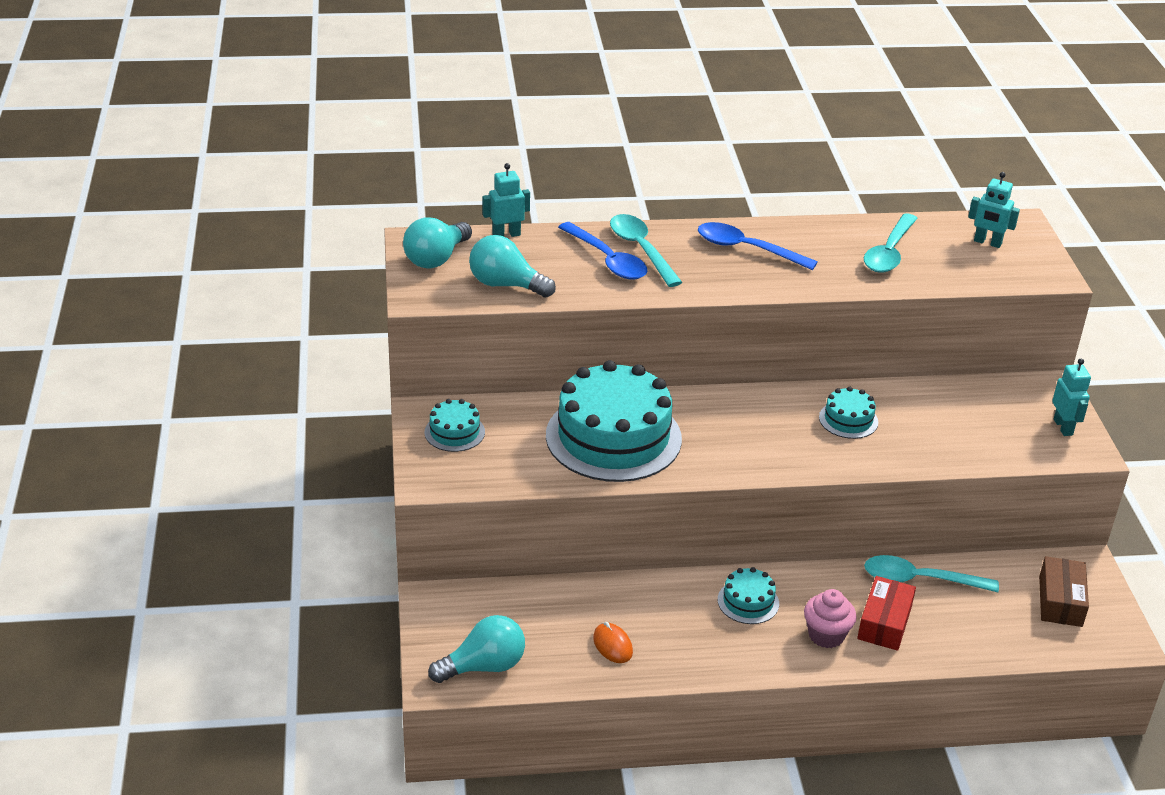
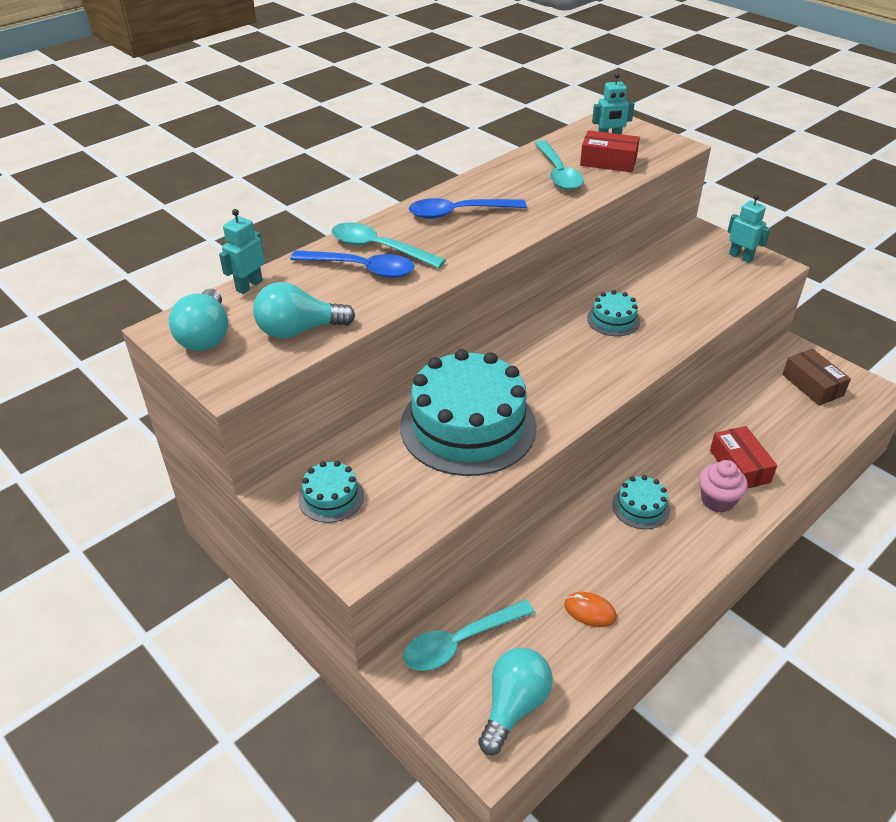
camera: 35 degrees left, 5 degrees up
turquoise spoon [864,555,999,592] -> turquoise spoon moved to [403,600,535,671]
none -> red box [580,130,640,172]

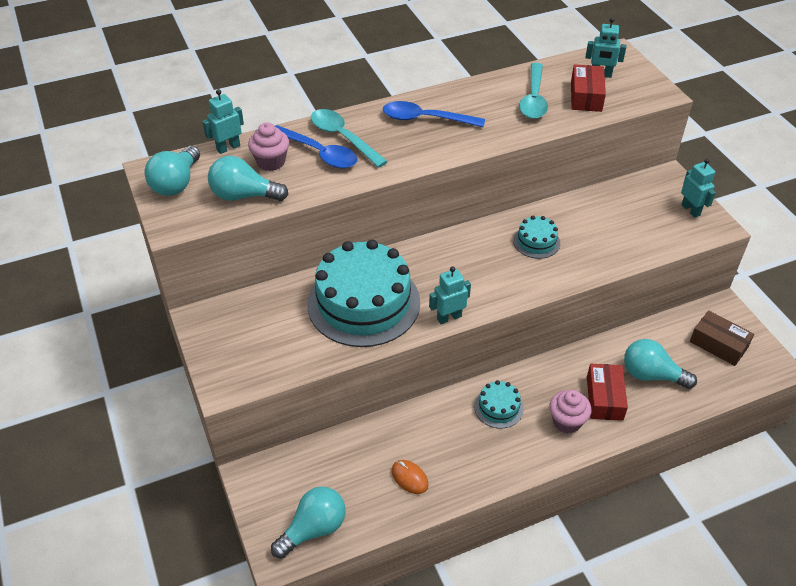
camera: 20 degrees right, 5 degrees up
turquoise cake [298,461,364,523] -> none
turquoise spoon [403,600,535,671] -> none
red box [580,130,640,172] -> red box turned 60 degrees clockwise [571,64,606,112]
brown box [782,349,851,406] -> brown box turned 45 degrees counterclockwise [690,310,754,366]
none -> pink cupcake [248,122,289,171]
none -> turquoise robot [429,266,471,324]
none -> turquoise light bulb [624,339,697,389]

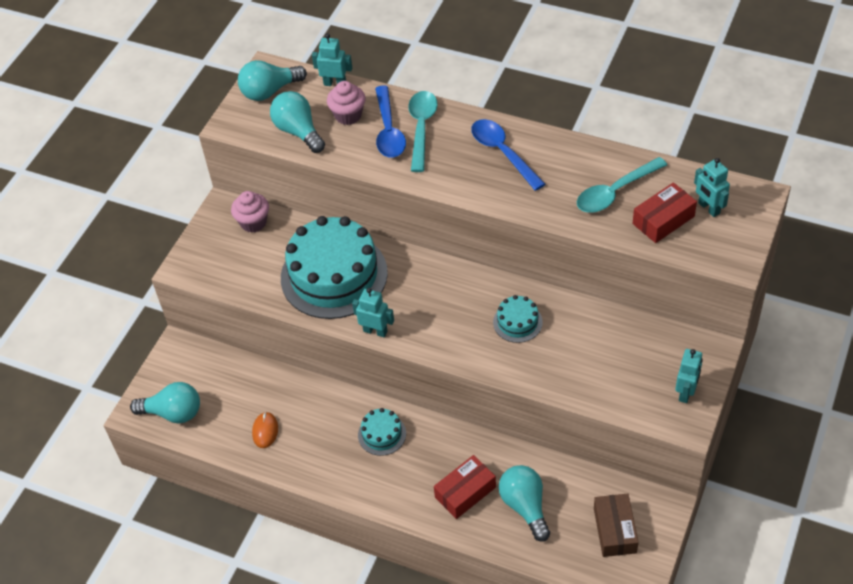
camera: 50 degrees right, 5 degrees up
pink cupcake [549,390,592,434] -> pink cupcake moved to [231,191,269,233]

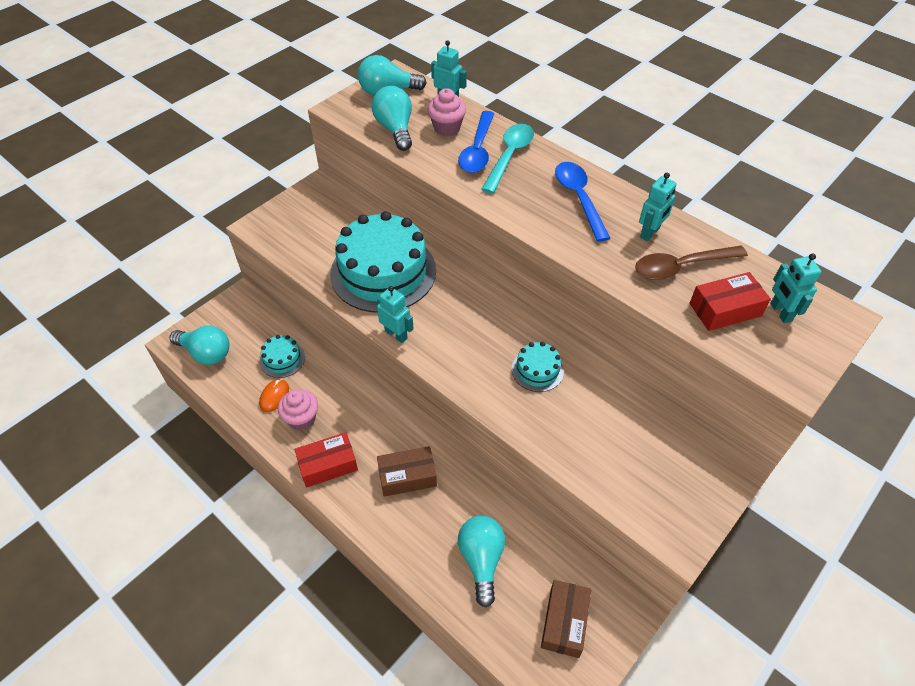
camera: 15 degrees right, 0 degrees up
pink cupcake [231,191,269,233] -> pink cupcake moved to [278,389,318,431]
turquoise cake [358,408,406,456] -> turquoise cake moved to [260,335,305,378]
red box [434,455,496,519] -> red box moved to [295,432,358,488]
turquoise spoon [577,157,667,213] -> brown spoon [635,246,748,280]
turquoise robot [675,349,703,403] -> turquoise robot moved to [639,173,677,241]
none -> brown box [377,446,437,497]

